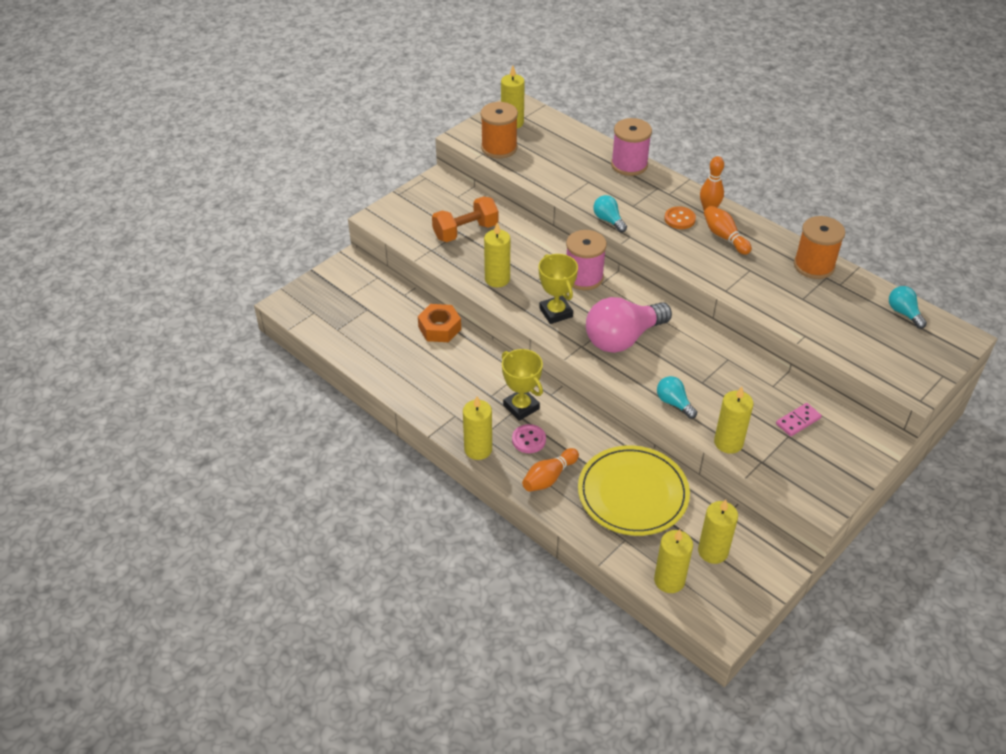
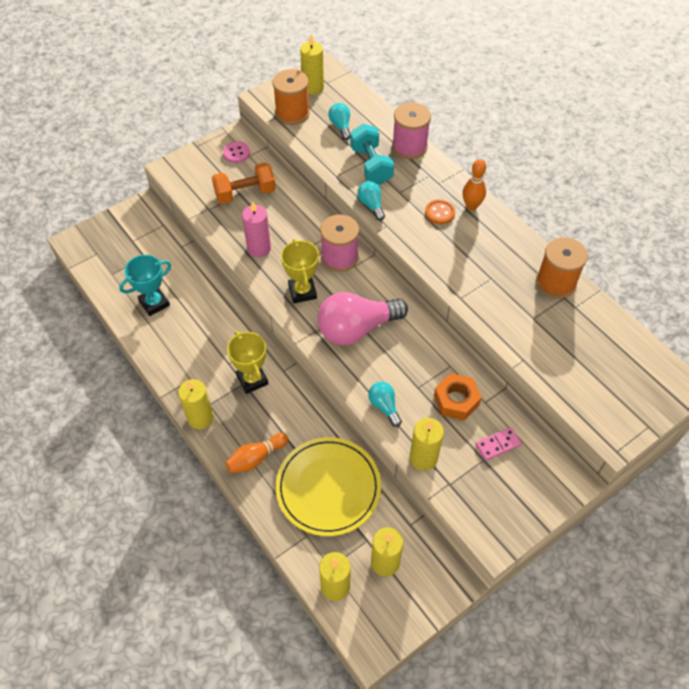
camera: 10 degrees right, 10 degrees up
orange nut [418,304,461,342] -> orange nut moved to [434,373,482,421]
yellow candle [484,223,510,287] -> pink candle [242,201,271,257]
pink button [512,424,546,453] -> pink button moved to [223,141,250,163]
orange bowling pin [704,206,752,255] -> none
turquoise light bulb [889,286,927,329] -> turquoise light bulb moved to [328,103,350,140]
none -> turquoise trophy [119,255,171,316]
none -> turquoise dumbbell [350,124,394,185]

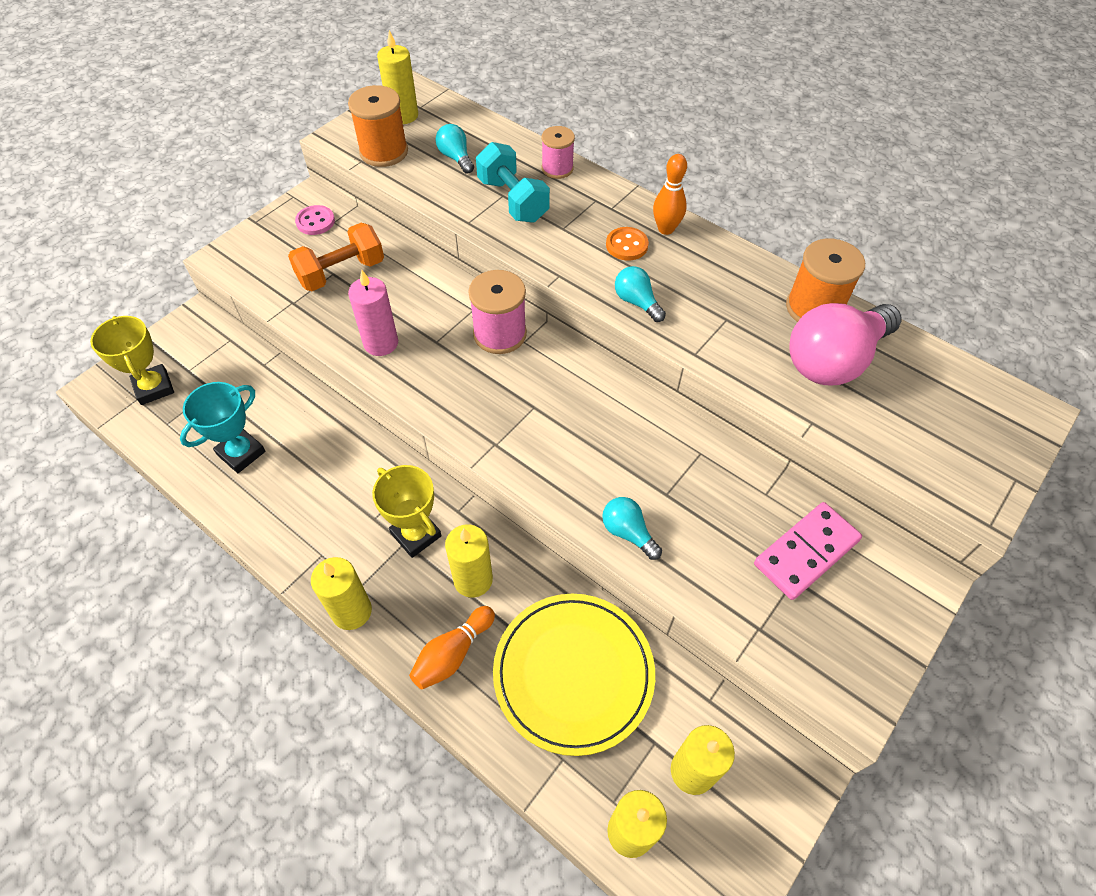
camera: 15 degrees left, 0 degrees up
yellow trophy [281,239,319,303] -> yellow trophy moved to [90,316,174,405]
pink light bulb [318,292,408,345] -> pink light bulb moved to [790,303,901,385]
turquoise light bulb [357,181,385,221] -> turquoise light bulb moved to [615,266,666,322]
pink spool [392,102,431,159] -> pink spool [542,126,575,179], size x0.65
yellow candle [410,418,444,471] -> yellow candle moved to [445,524,493,597]
orange nut [434,373,482,421] -> none
pink domino [475,427,522,461] -> pink domino [754,502,862,600], size x1.68

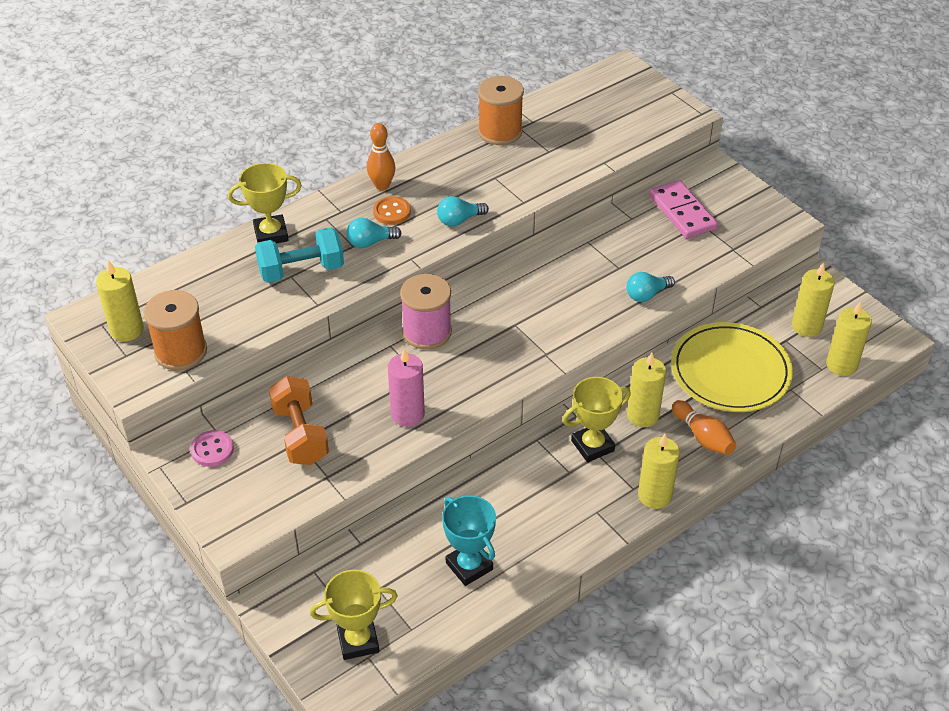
camera: 75 degrees left, 10 degrees down
turquoise light bulb [435,124,474,174] -> turquoise light bulb moved to [346,218,401,248]
pink spool [542,126,575,179] -> yellow trophy [228,163,302,243]
pink light bulb [790,303,901,385] -> none

